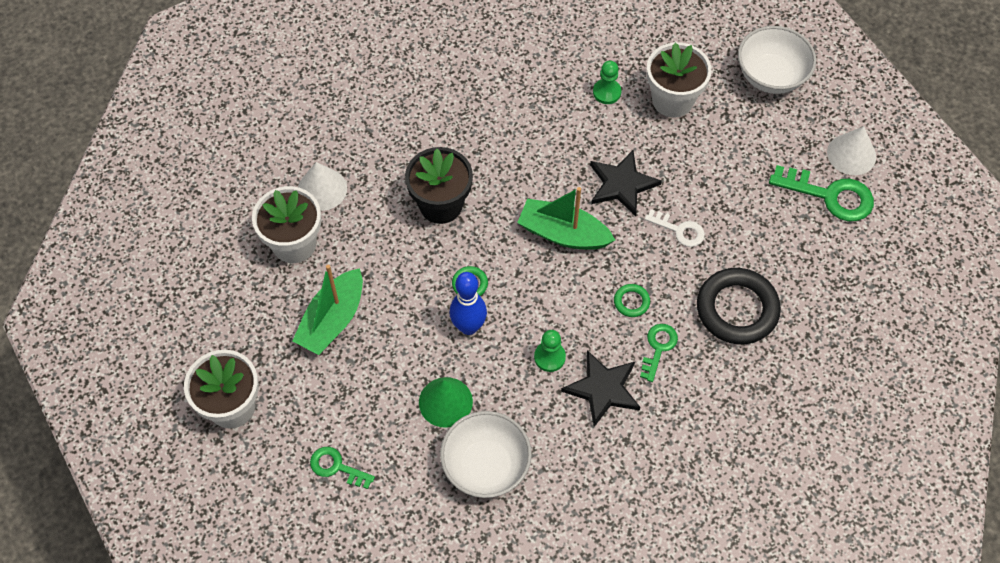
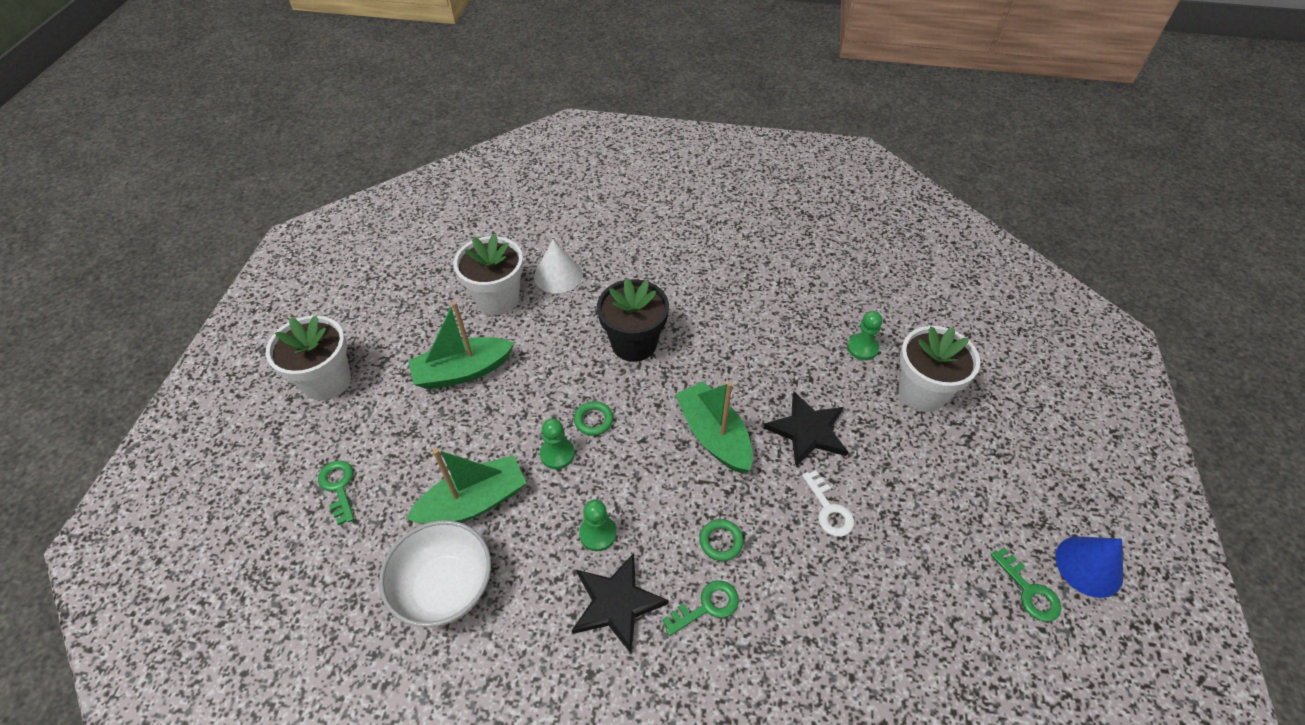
camera: 40 degrees right, 10 degrees down
green cone [419,377,473,428] -> green boat [406,449,527,524]
blue bowling pin [449,272,487,335] -> green pawn [540,418,575,469]
black ring [697,268,781,344] -> none
white bowl [738,26,816,94] -> none
green key [769,165,874,221] -> green key [991,548,1061,622], size x0.58
white cone [827,126,876,175] -> blue cone [1055,536,1123,598]

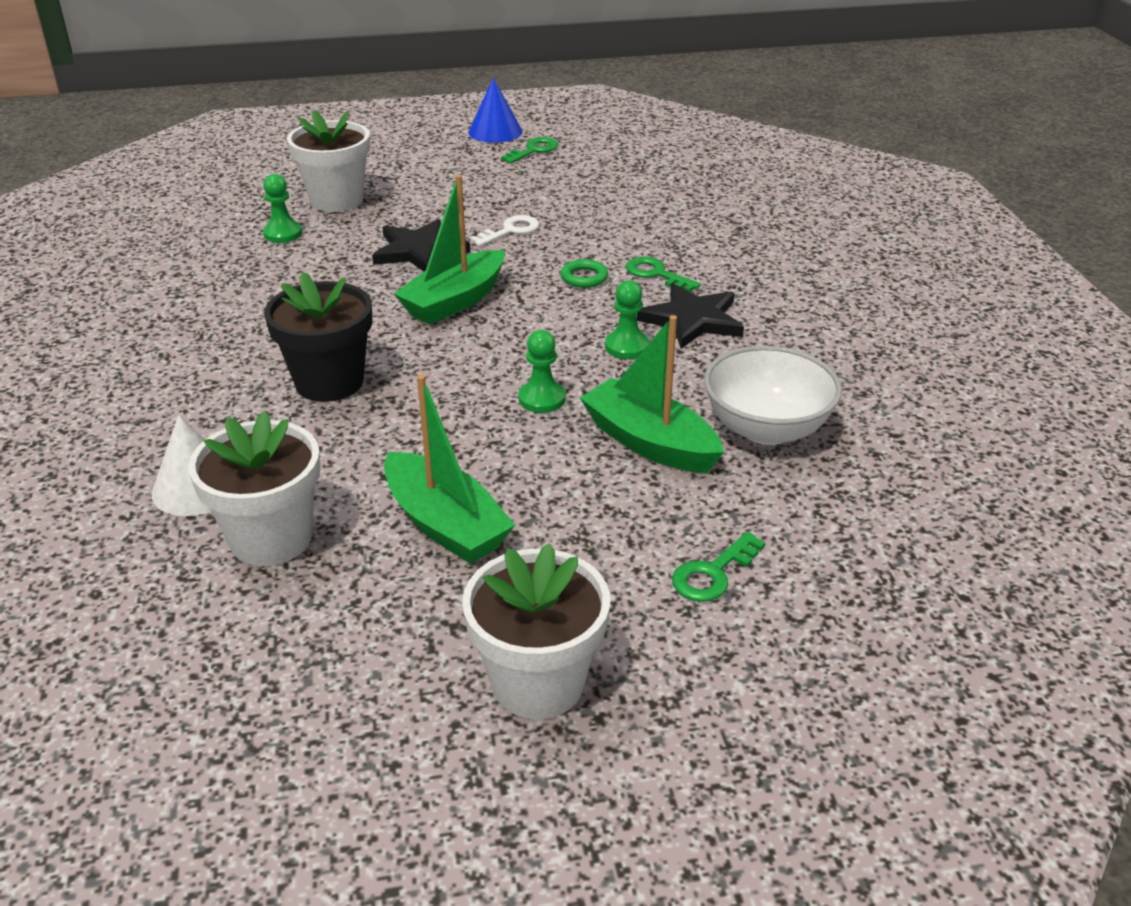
camera: 110 degrees left, 15 degrees down
green ring [574,401,613,436] -> none

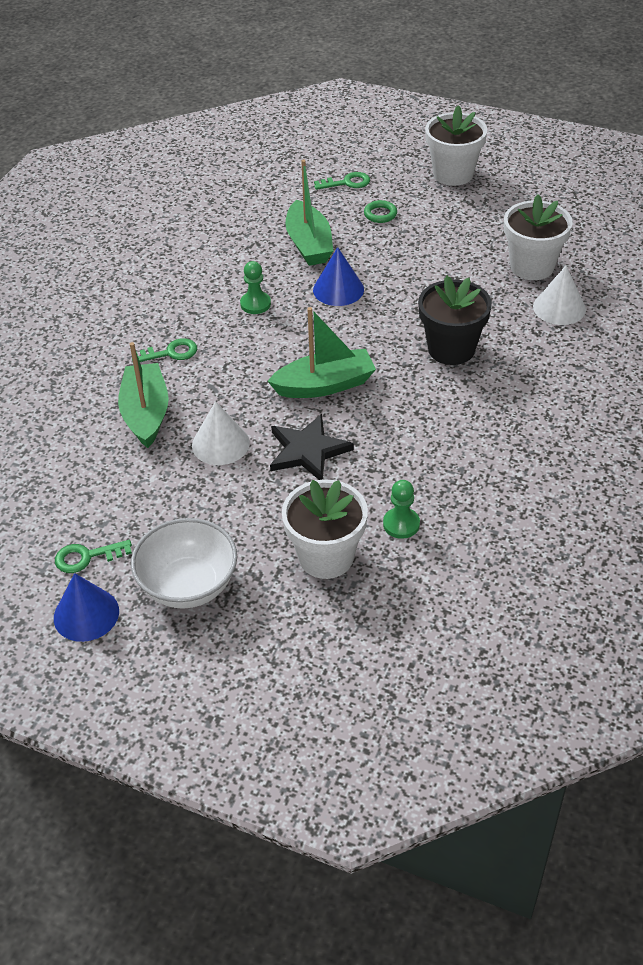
camera: 145 degrees left, 10 degrees up
green boat [384,375,515,564] -> green boat moved to [118,342,169,448]
white key [470,215,540,247] -> white cone [192,401,250,465]
green pawn [518,330,566,413] -> blue cone [313,247,364,306]
green ring [561,259,608,288] -> green ring moved to [364,200,397,223]
green key [626,257,701,292] -> green key turned 90 degrees counterclockwise [132,338,197,362]
black star [637,283,744,349] -> none
white bowl [704,345,842,445] -> white bowl moved to [131,518,237,609]

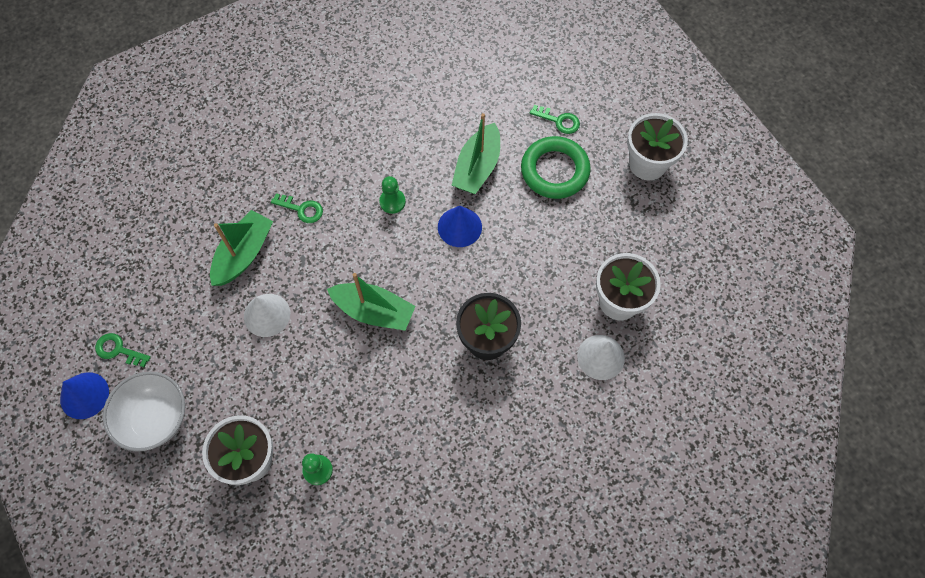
camera: 35 degrees right, 20 degrees up
black star [270,414,354,480] -> none
green ring [364,200,397,223] -> green ring [521,136,591,199], size x2.28

